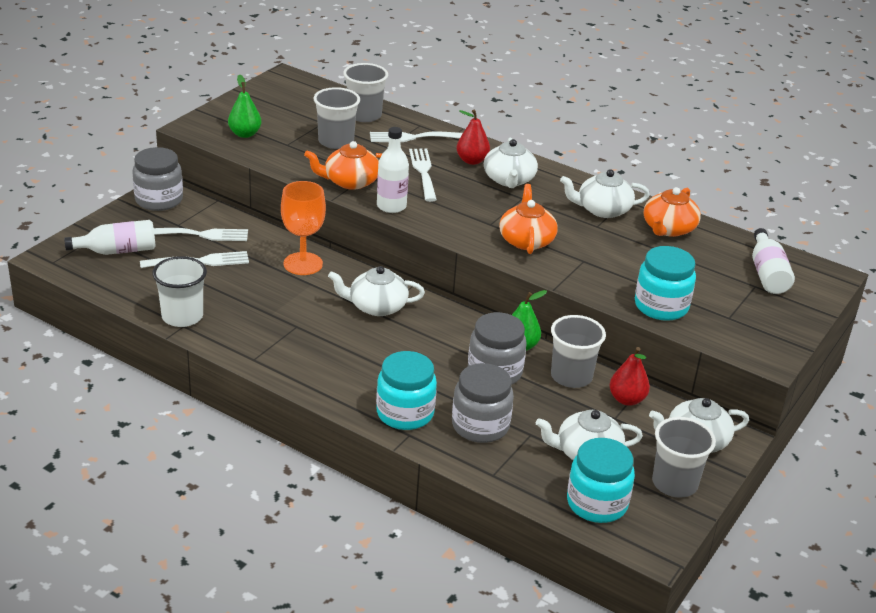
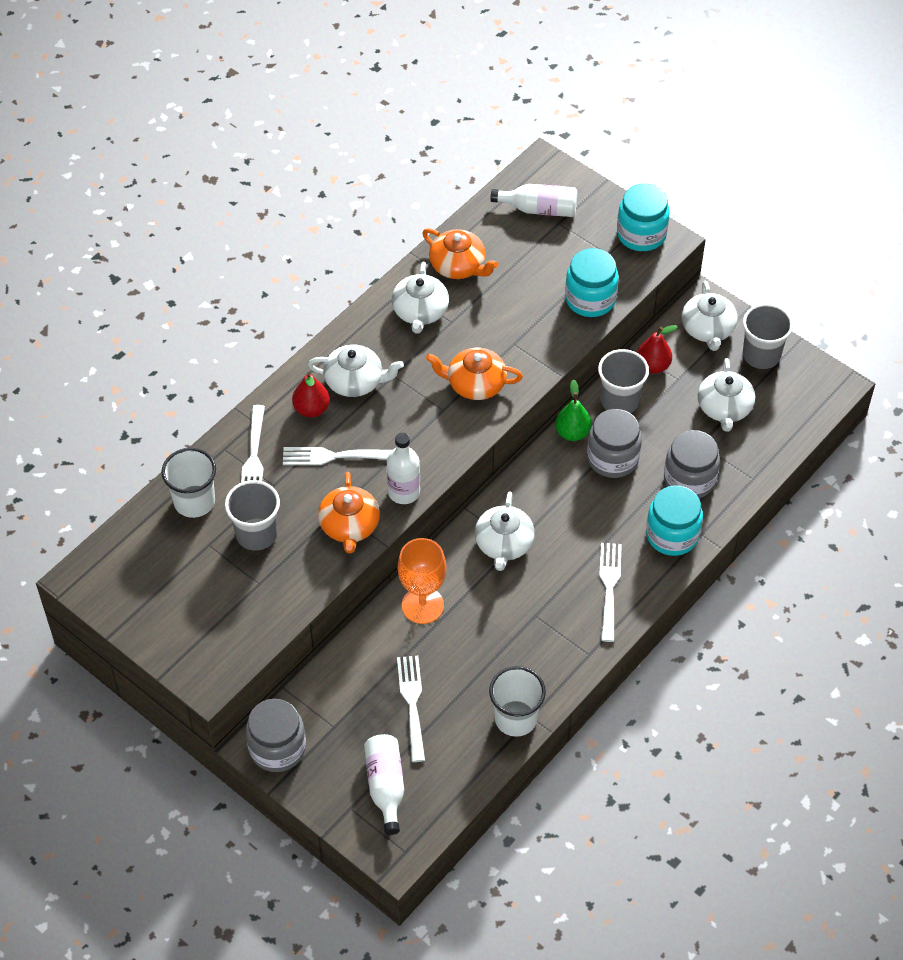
camera: 80 degrees left, 20 degrees up
white fork [154,228,248,241] -> white fork moved to [599,543,622,642]
green pear [228,74,261,138] -> none
grey cup [343,63,388,122] -> white cup [161,448,216,518]
turquoise jar [567,438,635,523] -> turquoise jar moved to [617,184,670,251]

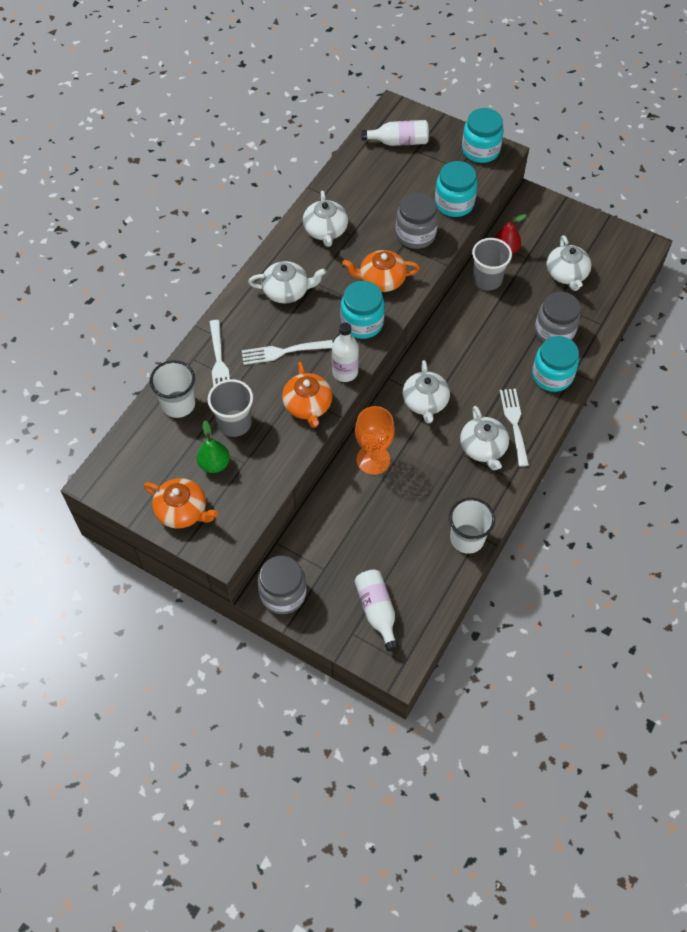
camera: 10 degrees left, 5 degrees up
red pear [292,372,330,417] -> none
white fork [397,656,425,762] -> none
orange teapot [423,228,498,279] -> orange teapot moved to [144,478,218,529]
green pear [555,379,592,441] -> green pear moved to [197,421,230,473]
grey jar [587,409,642,478] -> grey jar moved to [396,192,438,249]
white teapot [682,280,738,351] -> white teapot moved to [460,406,509,470]
grey cup [743,304,793,369] -> none
none -> turquoise jar [341,281,385,339]

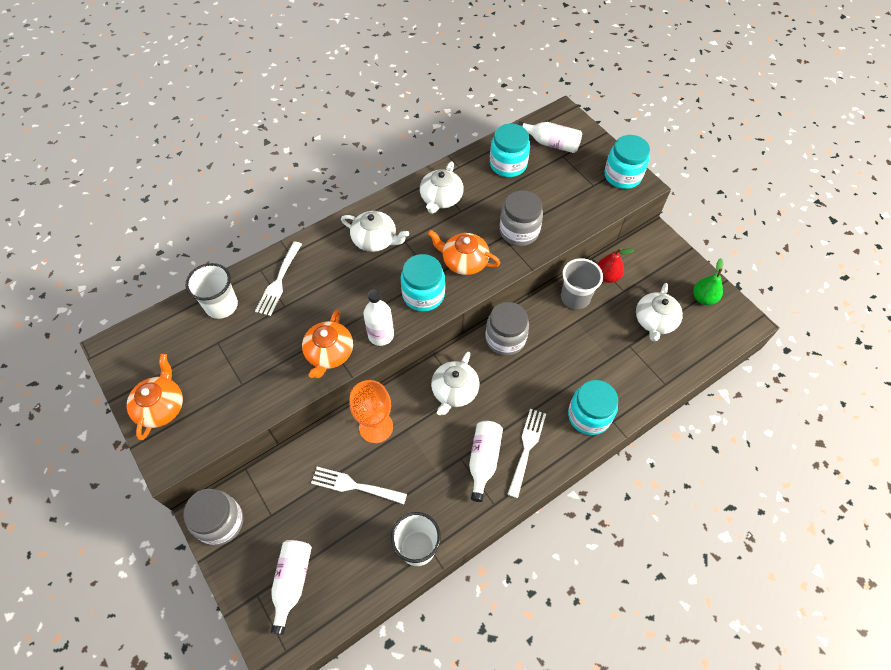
camera: 25 degrees right, 0 degrees up
orange teapot [144,478,218,529] -> orange teapot turned 135 degrees counterclockwise [127,354,183,440]
green pear [197,421,230,473] -> green pear moved to [693,258,723,305]
grey cup [208,379,253,437] -> none
white fork [241,340,333,365] -> white fork moved to [311,467,407,504]
turquoise jar [435,161,477,217] -> turquoise jar moved to [490,124,530,177]
white teapot [460,406,509,470] -> white bottle [469,421,503,502]
grey jar [535,292,581,342] -> grey jar moved to [485,302,529,356]

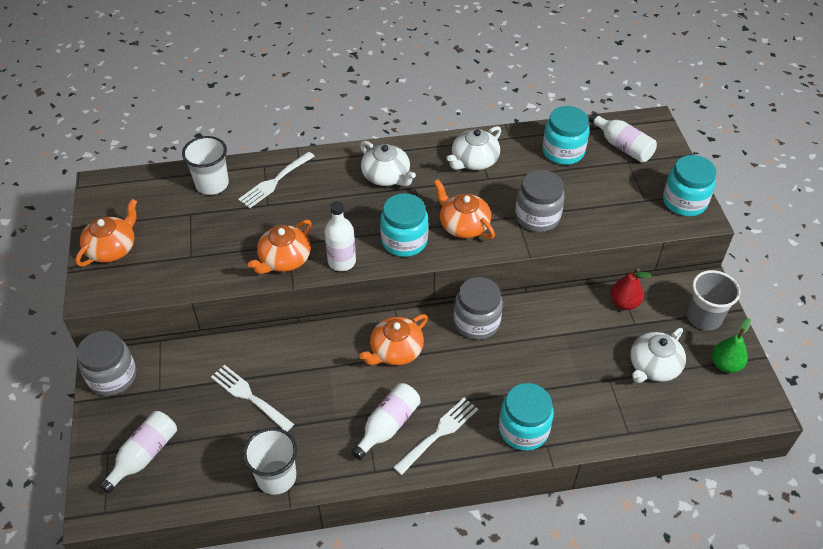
camera: 25 degrees right, 10 degrees down
orange goblet [350,380,393,443] -> none
white teapot [431,351,479,415] -> orange teapot [359,314,428,365]
grey cup [561,258,603,309] -> grey cup moved to [687,270,740,331]

